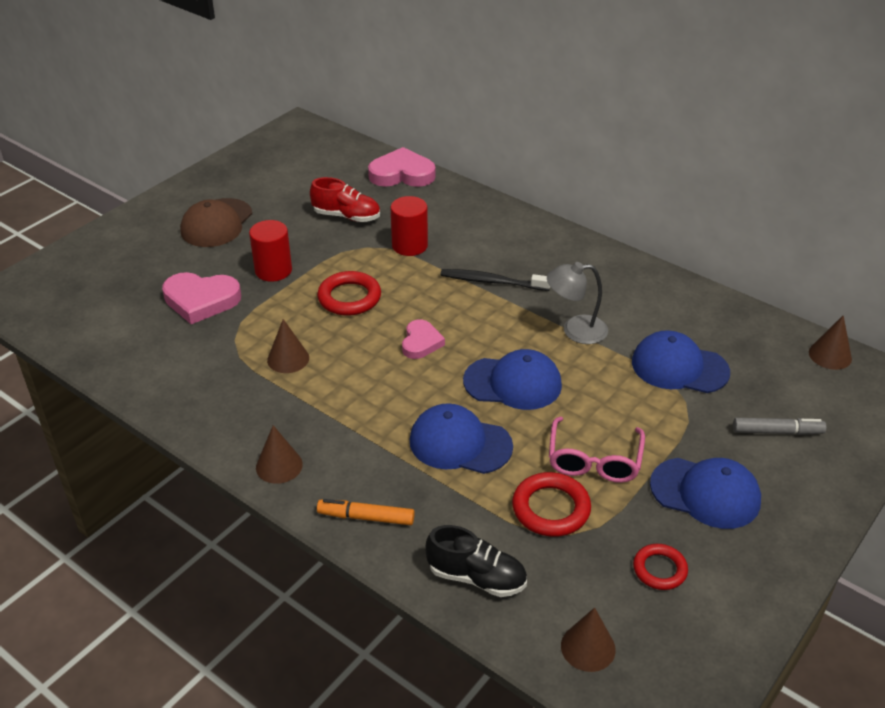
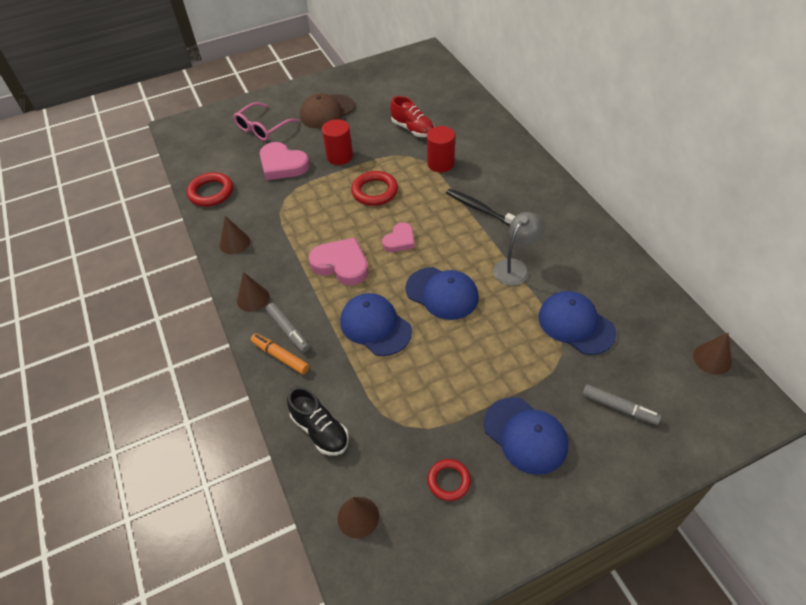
camera: 30 degrees right, 10 degrees up
brown cone [267,319,309,373] -> brown cone moved to [220,216,250,254]
pink heart [368,147,436,187] -> pink heart moved to [309,238,368,285]
red ring [512,472,591,537] -> red ring moved to [187,172,233,206]
grey lamp [547,262,608,344] -> grey lamp turned 105 degrees clockwise [493,212,544,285]
pink glasses [549,417,645,483] -> pink glasses moved to [233,102,299,141]
none -> grey marker [266,303,310,353]

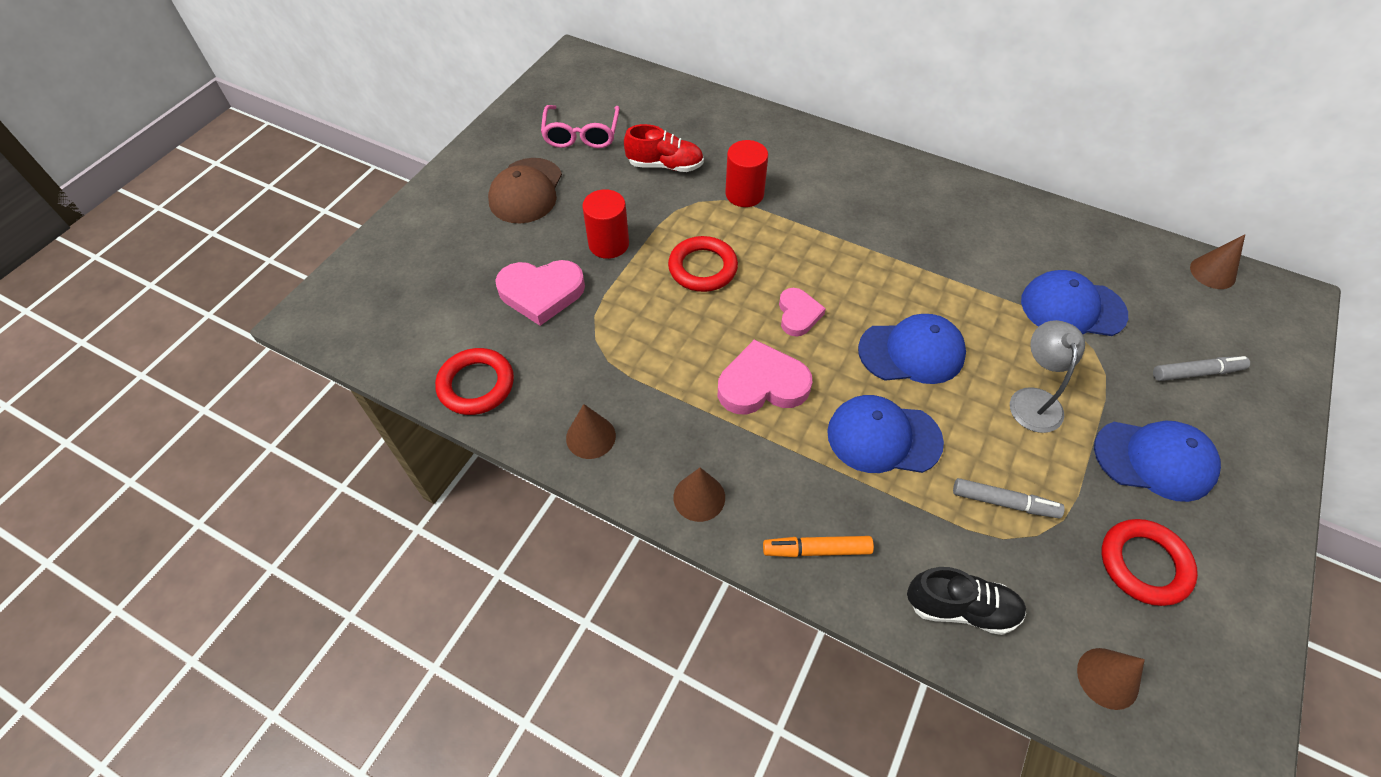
camera: 40 degrees left, 5 degrees up
pink glasses [233,102,299,141] -> pink glasses moved to [541,105,620,148]
grey marker [266,303,310,353] -> grey marker moved to [953,478,1065,518]
red ring [427,459,471,501] -> red ring [1102,519,1198,606], size x1.53
black toothbrush [446,189,515,226] -> none
grey lamp [493,212,544,285] -> grey lamp moved to [1010,320,1085,433]

